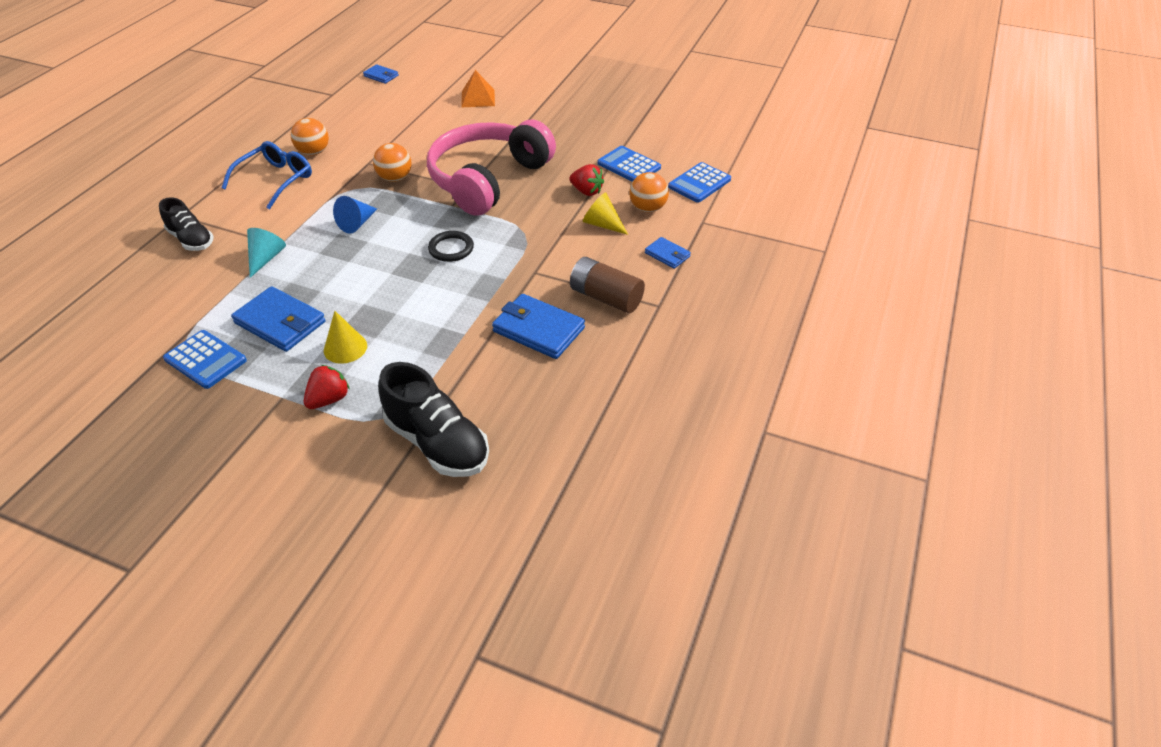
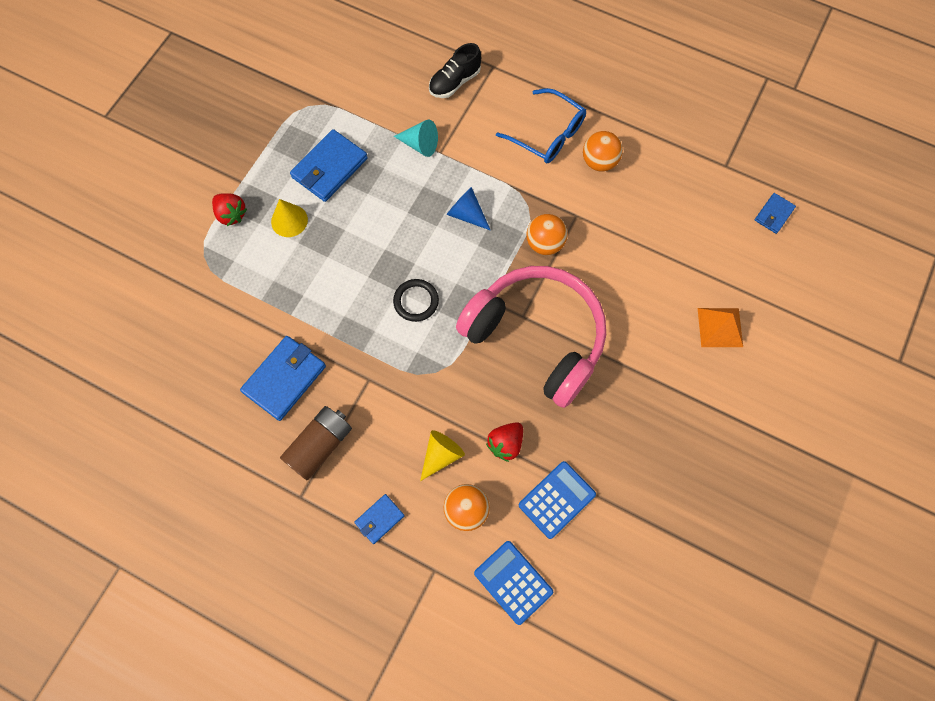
camera: 95 degrees right, 25 degrees up
blue calculator [163,330,247,389] -> none
black shoe [378,362,489,477] -> none

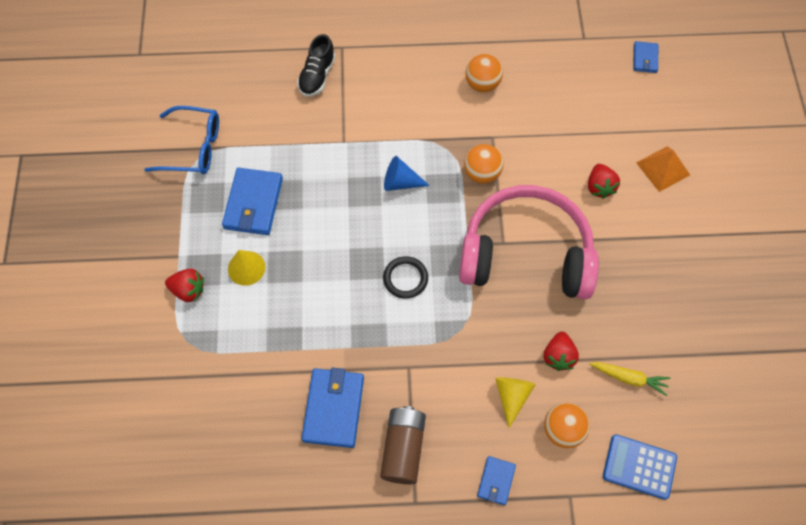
camera: 30 degrees left, 5 degrees down
turquoise cone [394,120,438,157] -> none
blue glasses [496,88,586,163] -> blue glasses moved to [144,106,219,174]
blue calculator [519,461,596,539] -> yellow carrot [589,362,670,396]
none -> red strawberry [588,164,620,199]

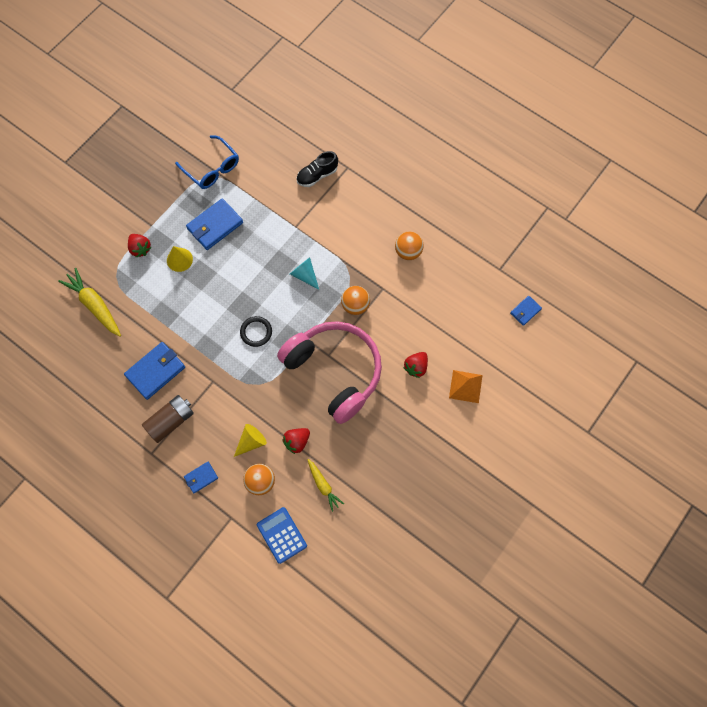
camera: 40 degrees right, 5 degrees up
blue cone [384,156,430,191] -> turquoise cone [290,257,319,290]
none -> yellow carrot [58,268,121,337]

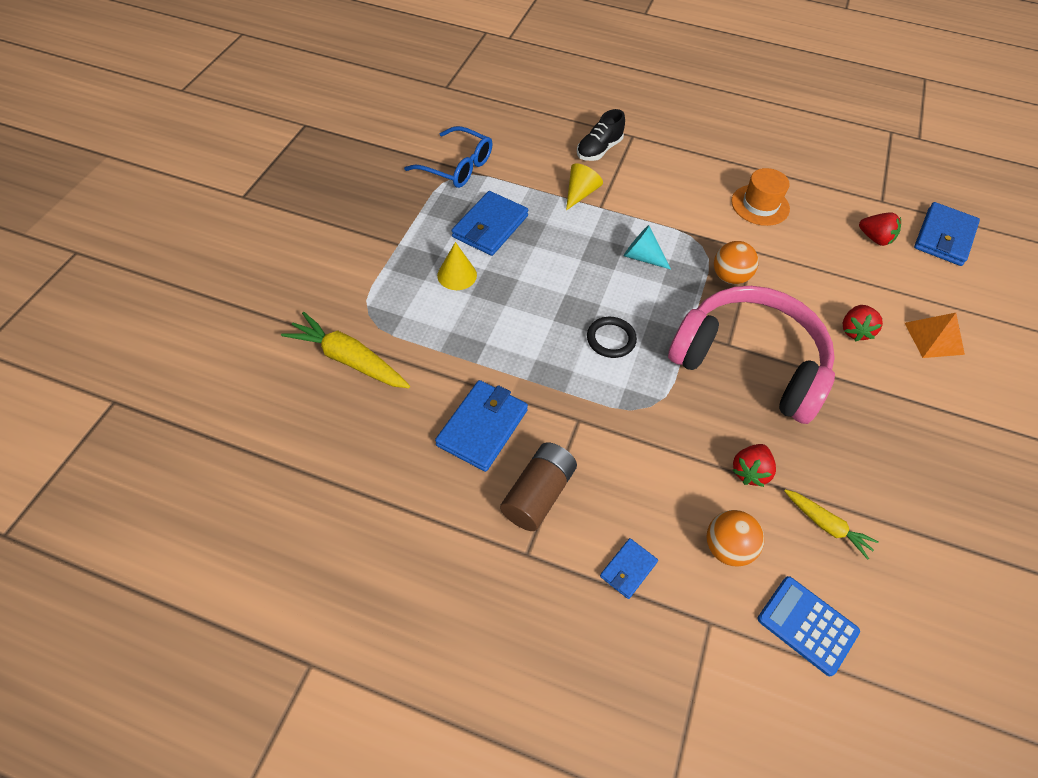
camera: 20 degrees left, 15 degrees down
red strawberry [128,234,152,257] -> red strawberry moved to [859,212,901,246]
yellow cone [234,424,267,457] -> yellow cone moved to [566,163,603,211]
orange ball [395,232,424,260] -> orange hat [731,168,790,226]
blue wallet [510,296,542,326] -> blue wallet [914,202,980,266], size x1.83

